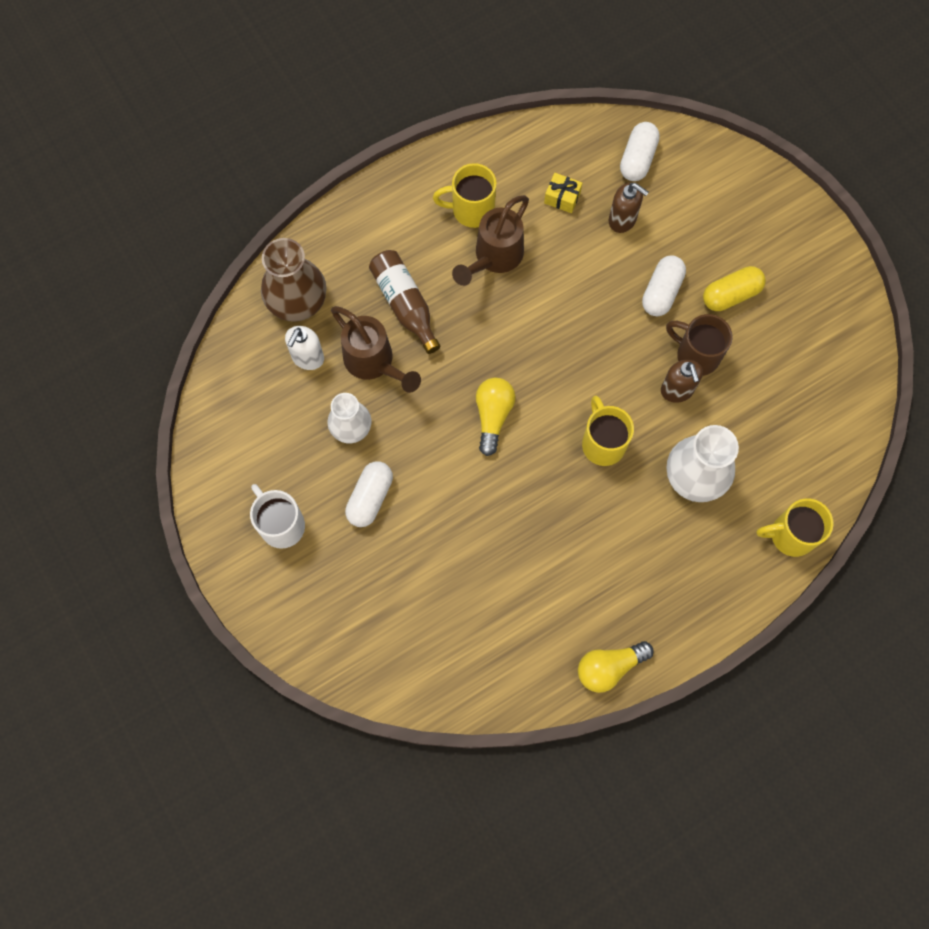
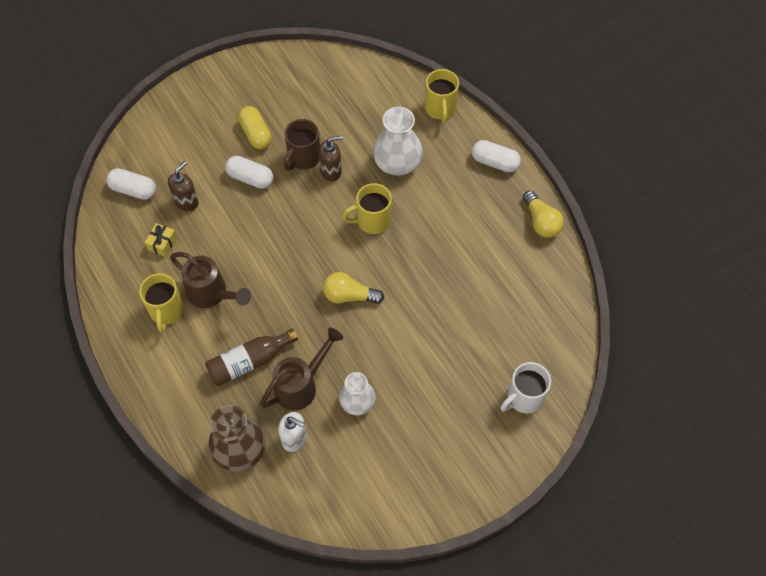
camera: 90 degrees left, 10 degrees down
white mug [250,484,305,549] -> white mug moved to [500,362,551,413]
white capsule [345,461,393,527] -> white capsule moved to [472,140,521,172]

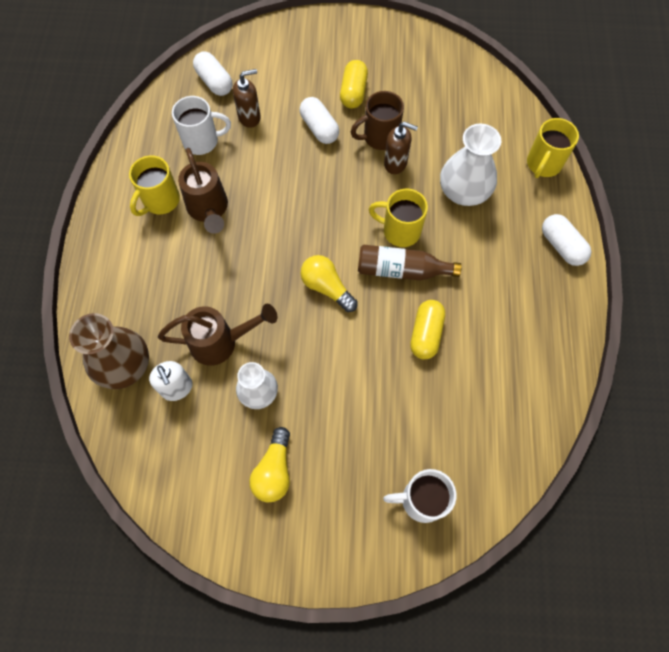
camera: 35 degrees right, 5 degrees up
yellow gift [145,223,177,257] -> white mug [172,96,231,155]
brown bottle [205,329,298,386] -> brown bottle moved to [358,245,462,280]
yellow light bulb [523,190,564,238] -> yellow light bulb moved to [249,427,290,502]
none -> yellow capsule [410,300,445,359]

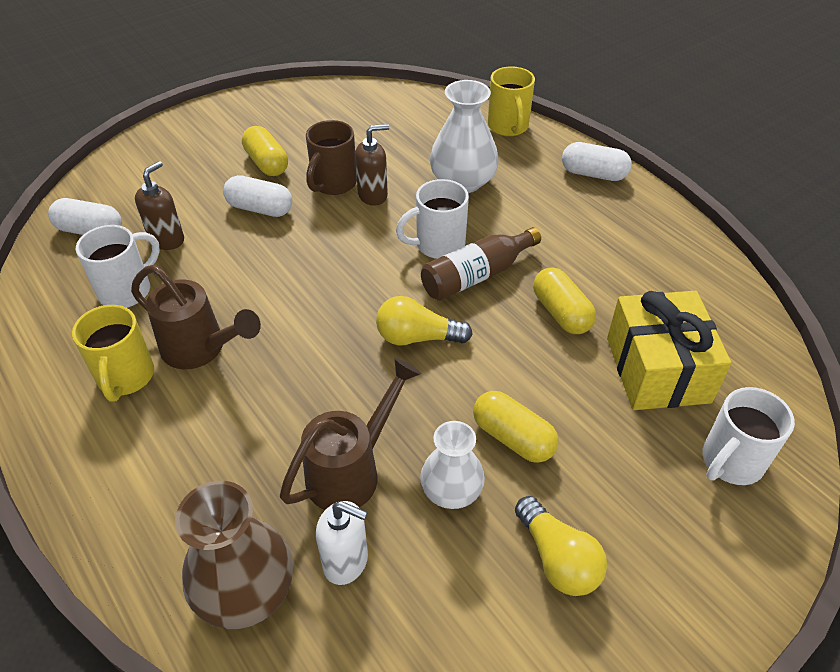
camera: 40 degrees left, 20 degrees down
yellow mug [369,189,428,247] -> white mug [396,179,469,259]
none -> yellow capsule [473,391,559,463]
none -> yellow gift [607,291,731,410]

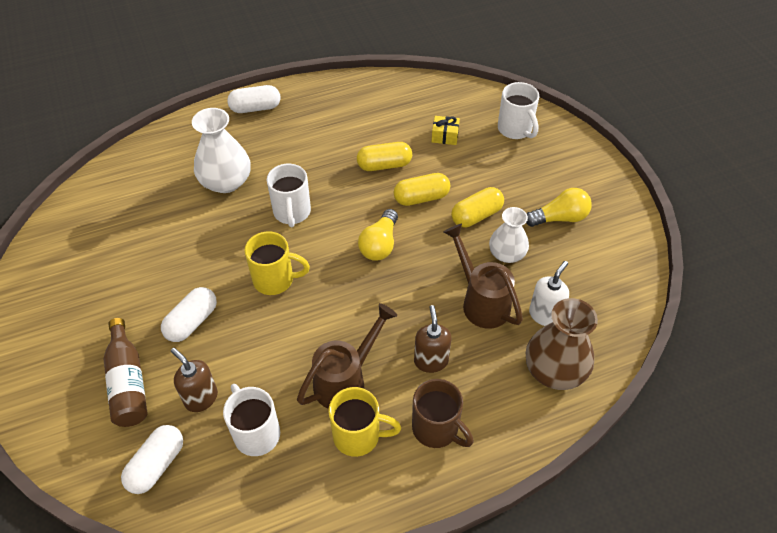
camera: 75 degrees left, 5 degrees up
yellow capsule [242,126,288,176] -> yellow capsule moved to [394,173,450,206]
brown mug [306,120,357,195] -> brown mug moved to [412,379,473,448]
brown soap dispenser [355,124,389,206] -> brown soap dispenser moved to [414,305,451,373]
brown bottle [421,227,541,301] -> brown bottle moved to [103,318,148,427]
yellow mug [488,66,535,136] -> yellow mug moved to [244,231,310,295]
white capsule [562,142,632,181] -> white capsule turned 45 degrees clockwise [227,85,280,113]
yellow gift [607,291,731,410] -> yellow gift [432,116,460,145], size x0.43

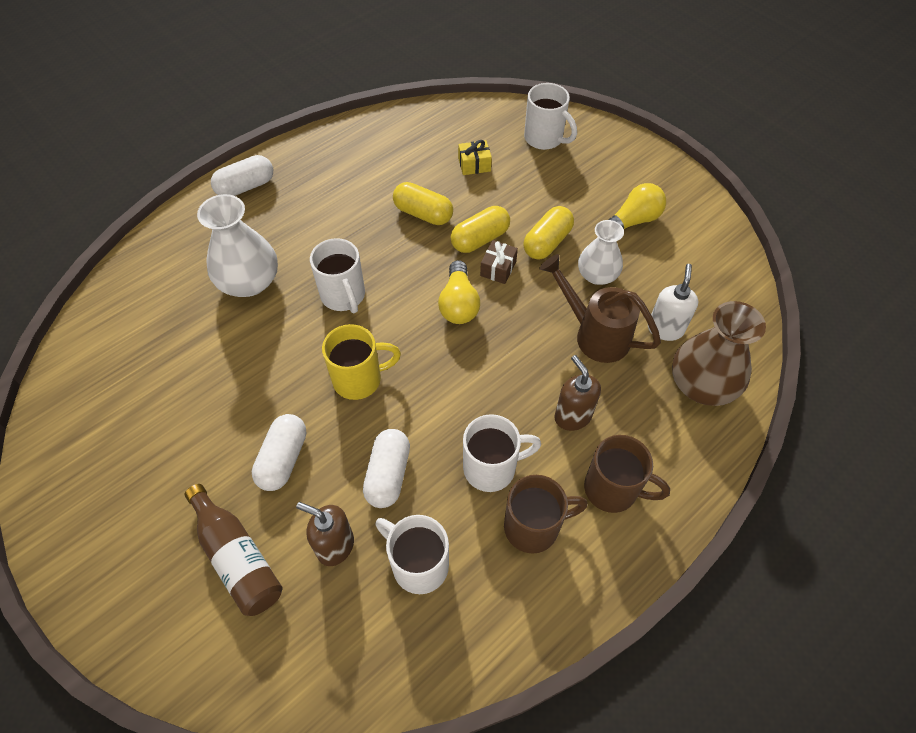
camera: 20 degrees left, 5 degrees up
white capsule [121,425,183,494] -> white capsule moved to [363,429,410,508]
brown watering can [297,303,397,409] -> white mug [463,414,541,492]
yellow mug [329,387,401,457] -> brown mug [504,475,587,554]
yellow capsule [357,142,412,171] -> yellow capsule turned 60 degrees clockwise [393,182,453,225]
none -> brown gift [480,240,518,284]

